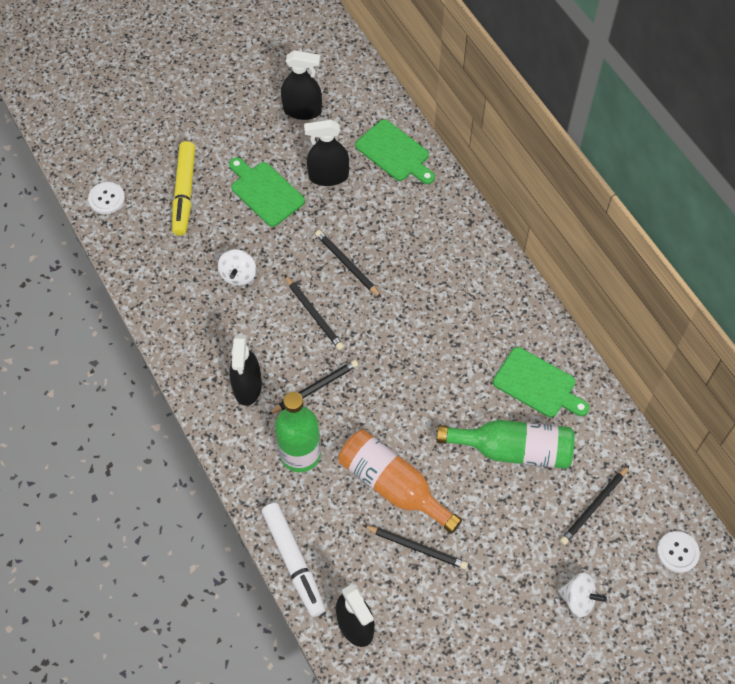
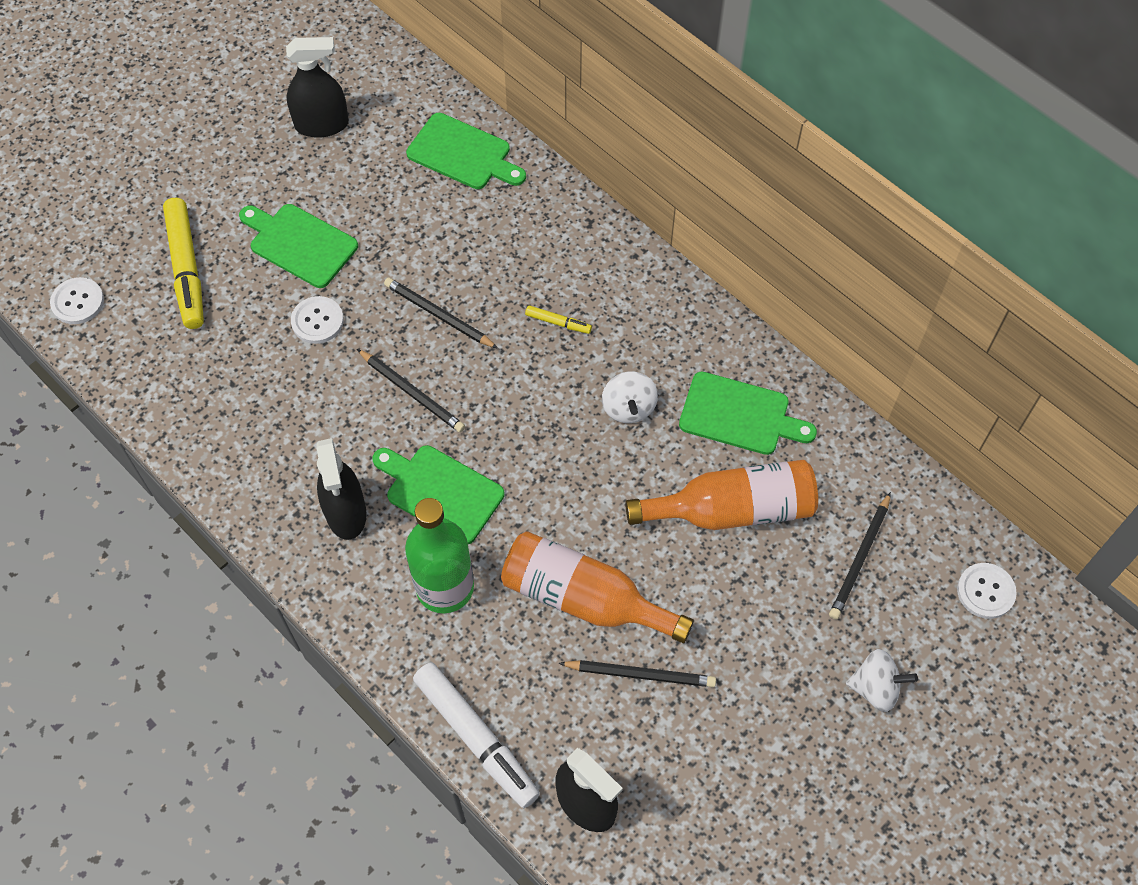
camera: 15 degrees left, 0 degrees up
white spinning top [218,249,256,286] -> white spinning top moved to [602,371,658,423]
black pencil [268,360,358,415] -> green cutting board [373,445,505,544]
black spray bottle [304,120,349,186] -> none
green bottle [437,420,574,469] -> orange bottle [625,460,818,530]
none -> white button [291,296,344,344]
none -> yellow marker [525,305,592,334]

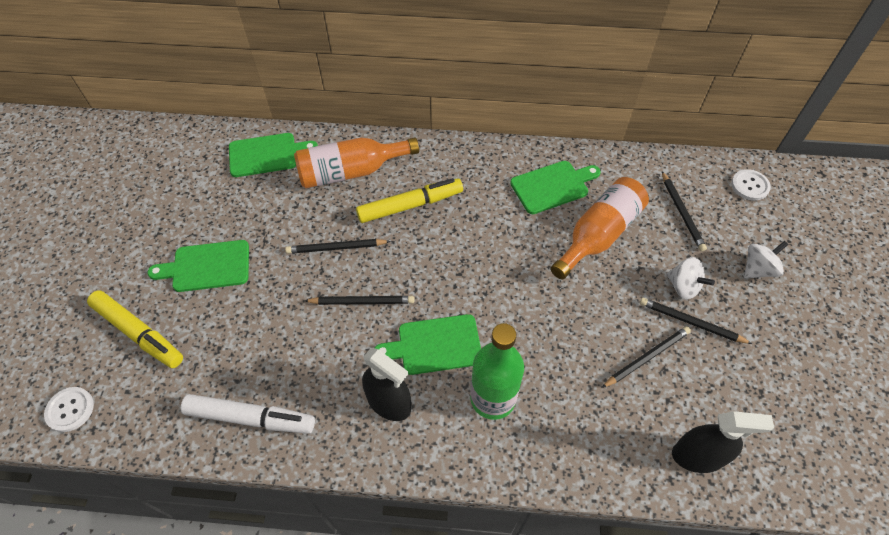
camera: 40 degrees left, 5 degrees down
black spray bottle [286,37,349,138] -> none
white button [291,296,344,344] -> none
white marker [413,662,540,808] -> white marker moved to [180,394,315,434]
orange bottle [501,531,694,643] -> orange bottle moved to [294,137,419,188]
yellow marker [525,305,592,334] -> yellow marker [356,178,463,223], size x2.22
white spinning top [602,371,658,423] -> white spinning top moved to [666,257,715,300]
none -> black pencil [640,298,752,344]

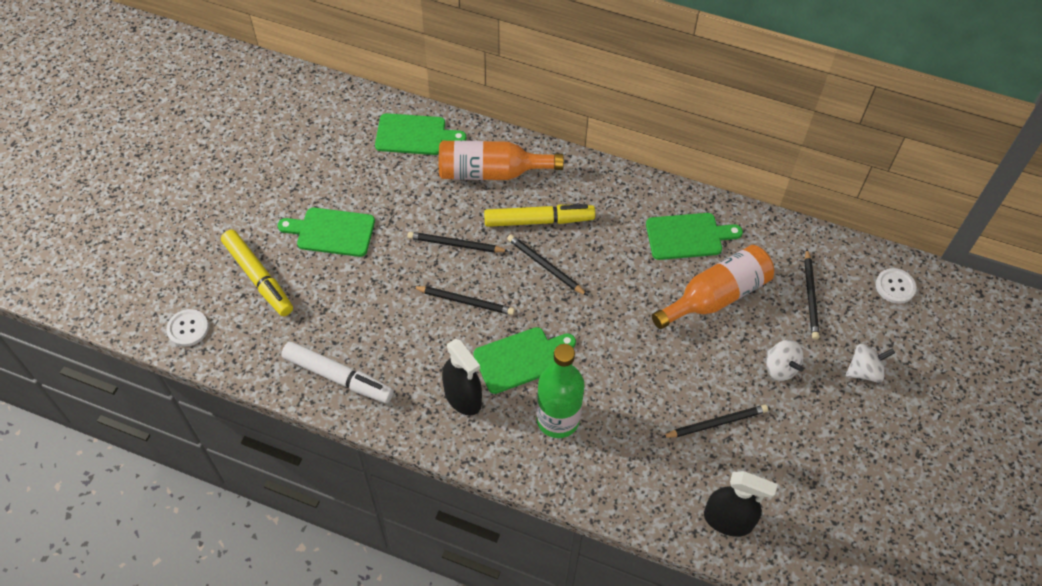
camera: 15 degrees right, 0 degrees up
green cutting board [375,314,481,375] -> green cutting board turned 150 degrees clockwise [473,327,576,394]
black pencil [640,298,752,344] -> black pencil moved to [507,234,588,296]

